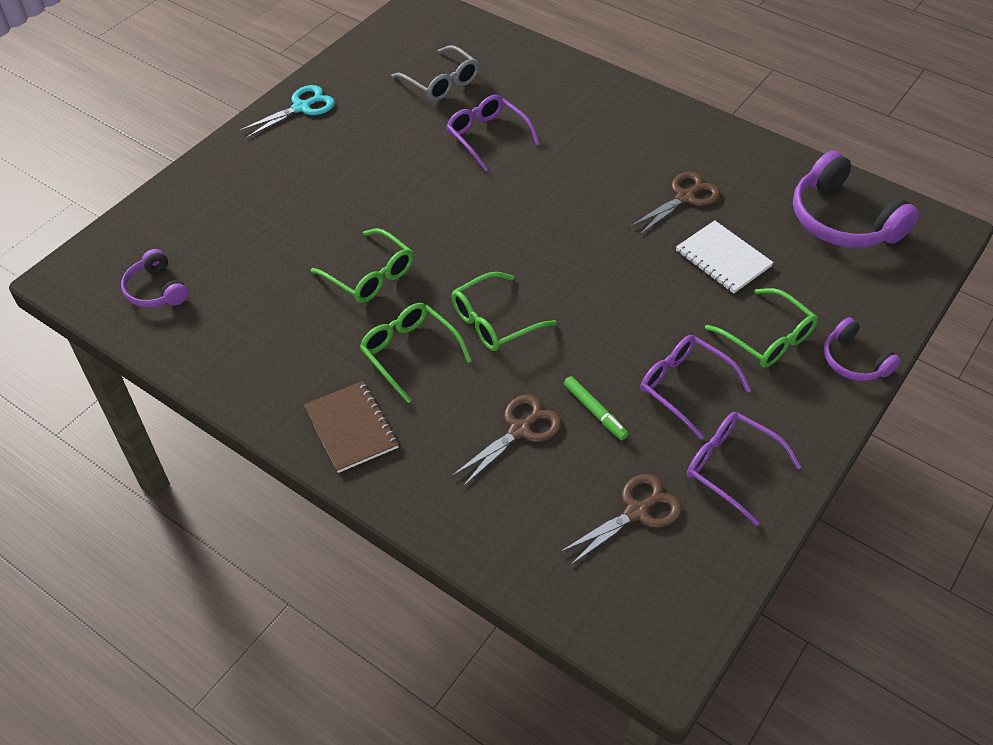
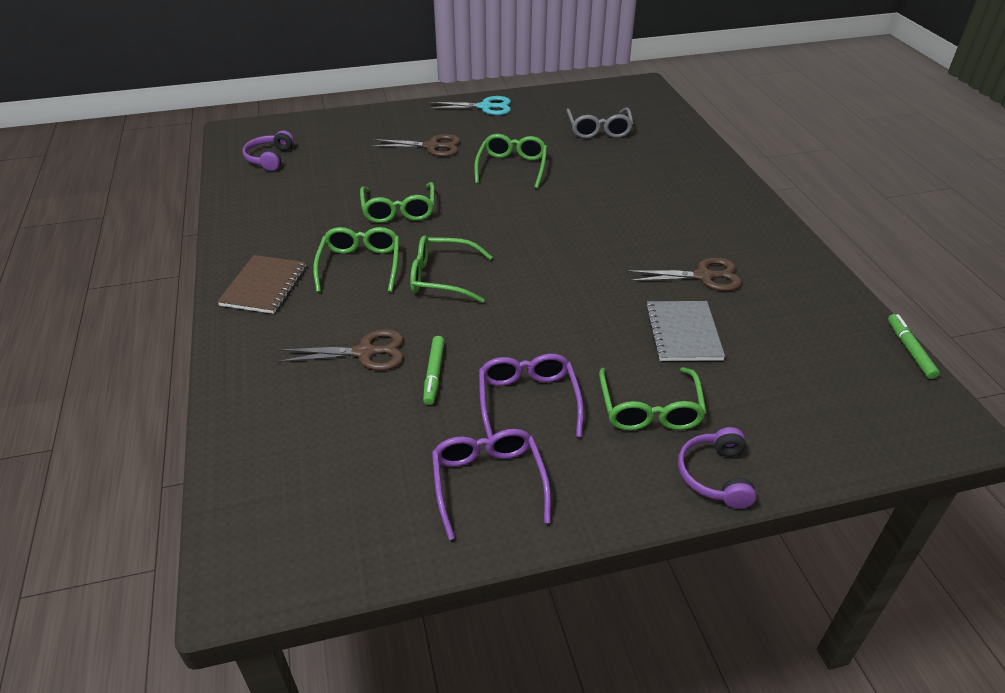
camera: 40 degrees right, 10 degrees down
purple glasses [446,95,540,172] -> none
brown scissors [559,474,682,565] -> brown scissors moved to [371,134,460,157]
white notebook [676,220,774,294] -> grey notebook [646,301,725,361]
purple headphones [793,150,919,248] -> none
none -> green glasses [474,134,547,189]
none -> green marker [888,314,940,379]

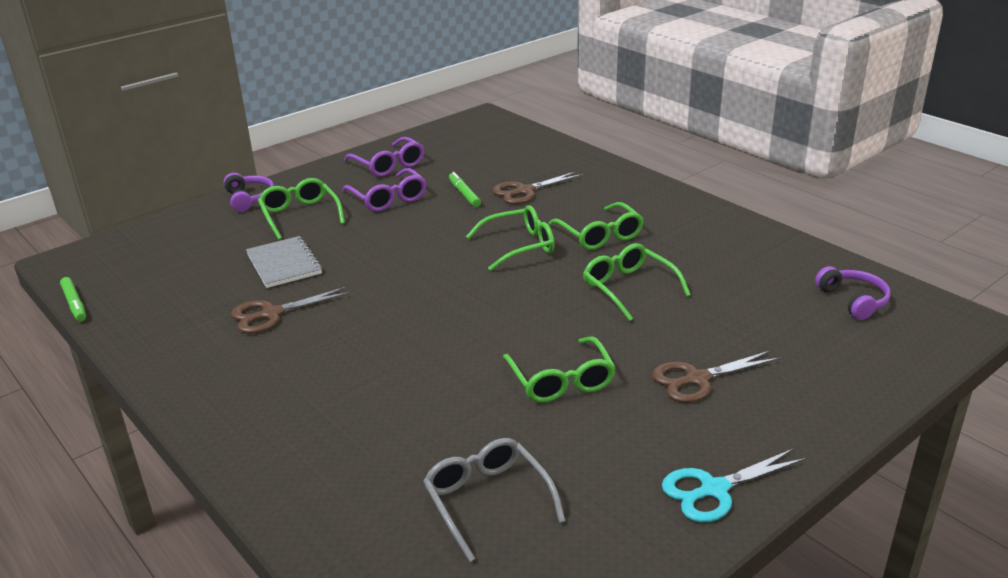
camera: 155 degrees right, 10 degrees down
brown notebook [217,255,306,314] -> none

